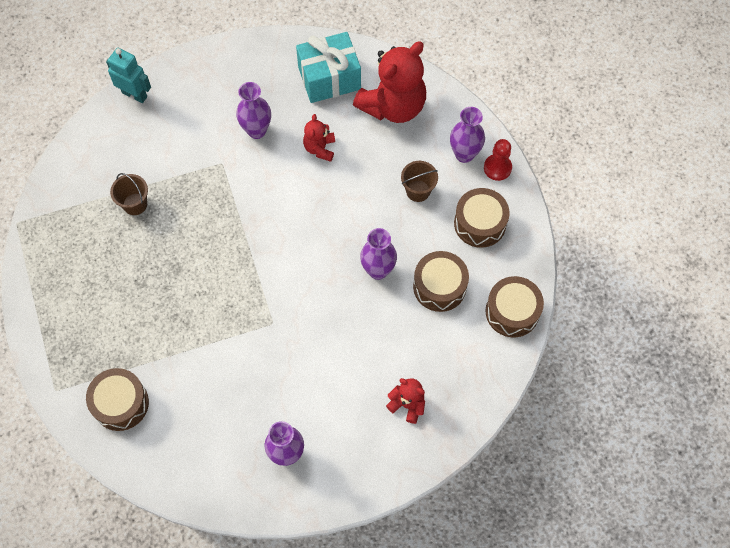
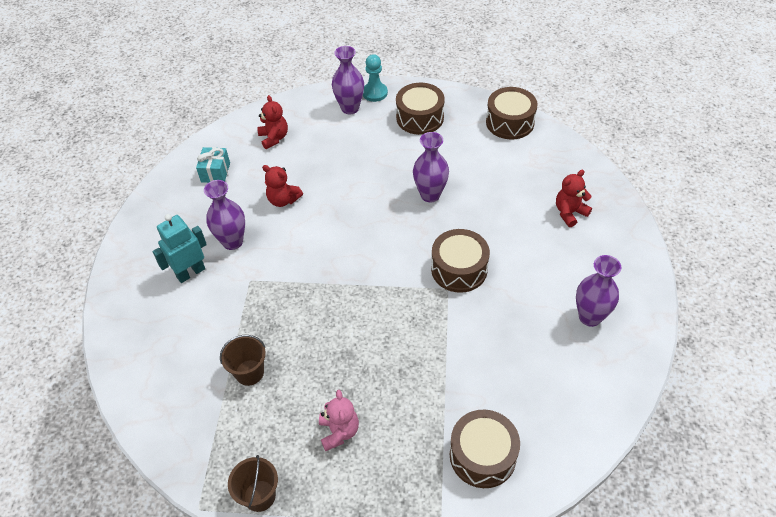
camera: 65 degrees left, 15 degrees down
turquoise robot [106,48,151,103] -> turquoise robot moved to [153,214,207,283]
turquoise gift [296,32,361,103] -> turquoise gift [196,147,230,183], size x0.53
red teddy bear [353,41,426,123] -> red teddy bear [257,95,288,149], size x0.48
brown bucket [401,161,438,202] -> brown bucket moved to [228,455,278,512]
brown drum [413,251,469,312] -> brown drum moved to [431,229,490,293]
red pawn [484,139,512,181] -> turquoise pawn [363,54,388,102]
none -> pink teddy bear [319,390,359,451]

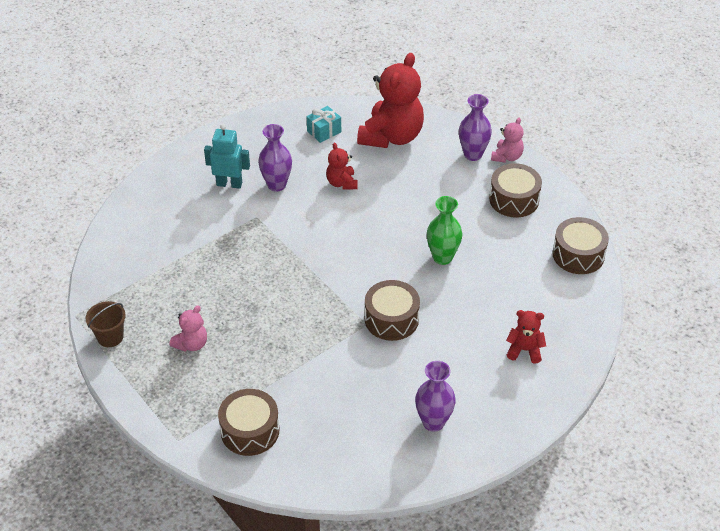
camera: 45 degrees right, 5 degrees down
brown bucket [220,335,266,386] -> none
red teddy bear [257,95,288,149] -> red teddy bear [357,53,424,148], size x2.08
turquoise pawn [363,54,388,102] -> pink teddy bear [491,118,524,163]
purple vase [413,132,449,202] -> green vase [427,196,463,265]

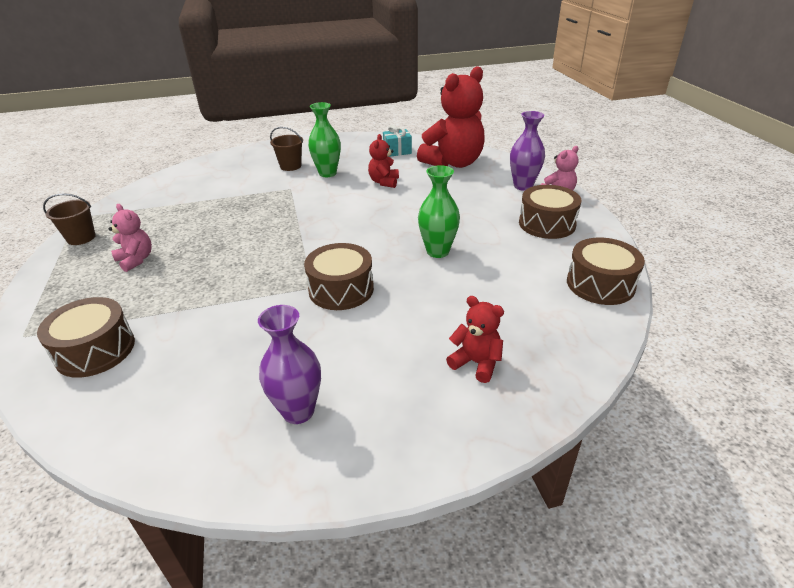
camera: 25 degrees right, 10 degrees down
pink teddy bear [169,306,207,352] -> pink teddy bear turned 105 degrees counterclockwise [109,204,152,272]
turquoise robot [204,124,250,189] -> brown bucket [270,127,303,171]
purple vase [258,124,292,192] -> green vase [308,102,341,177]

